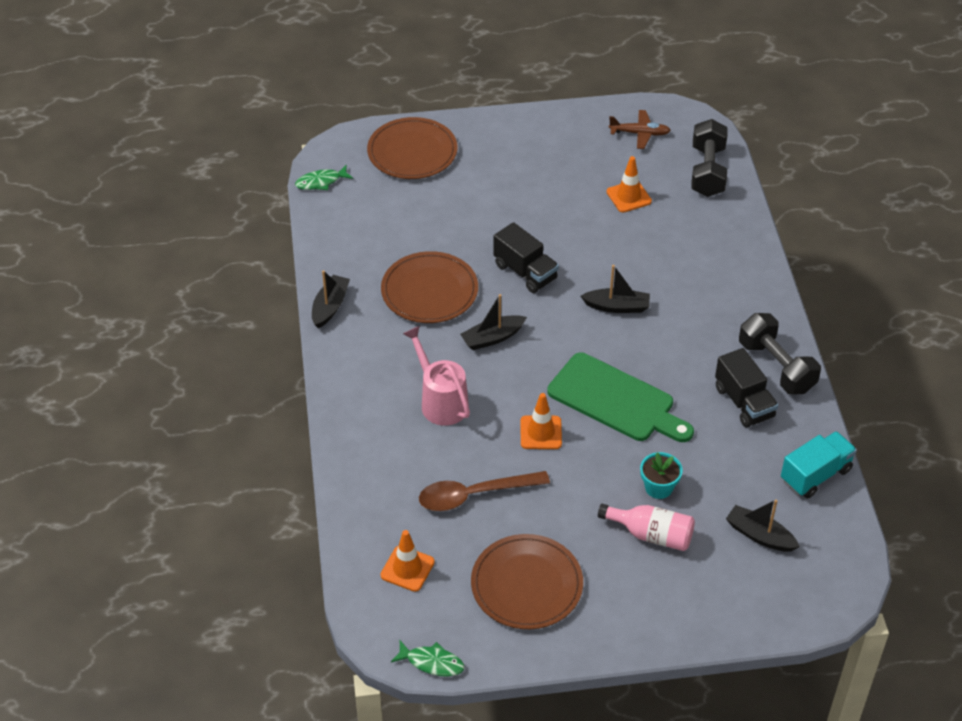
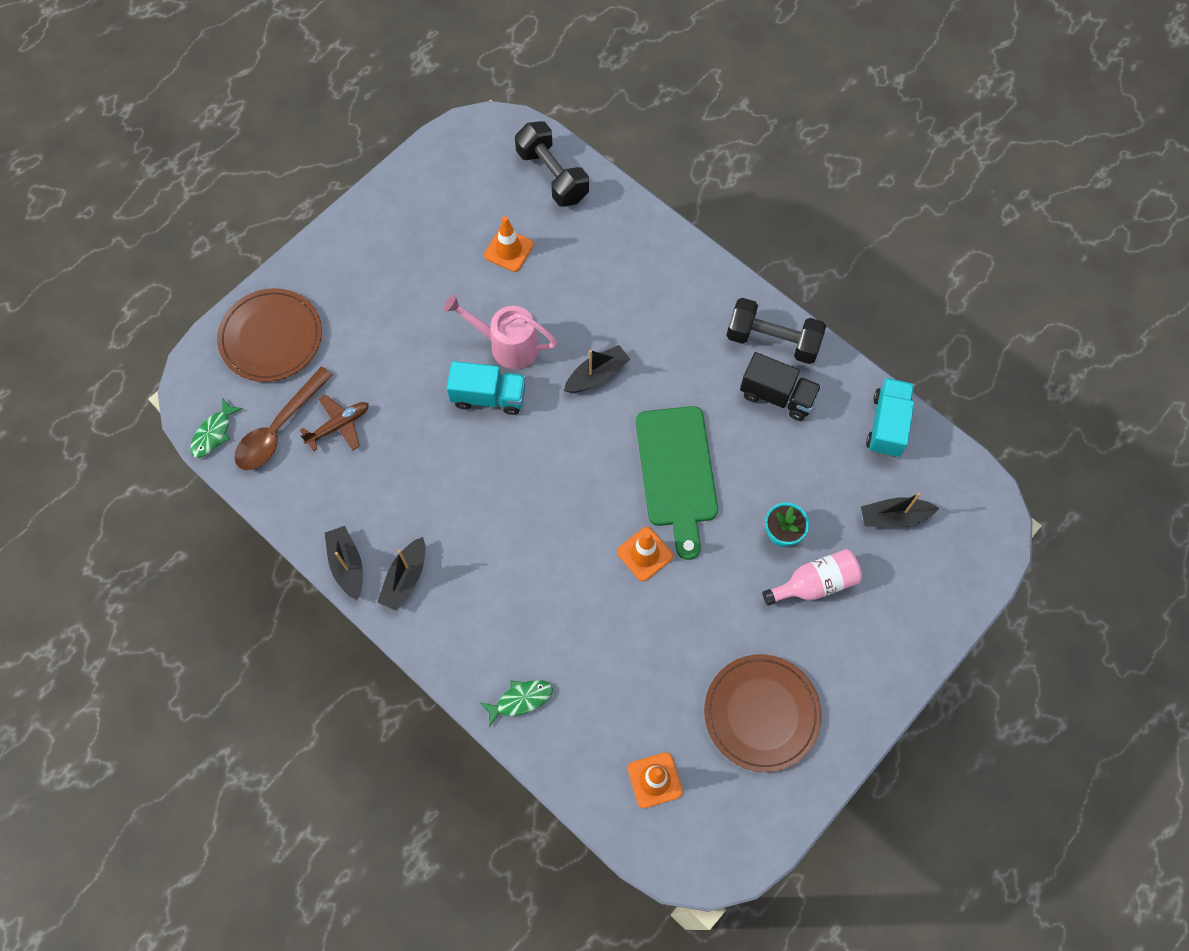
camera: 40 degrees left, 20 degrees up
brown plate [381,251,478,323] -> none
green fish [391,641,464,677] -> green fish moved to [481,680,553,727]
pink watering can [403,326,470,426] -> pink watering can moved to [444,294,557,369]
brown spoon [419,471,550,511] -> brown spoon moved to [234,367,333,470]
black boat [460,294,527,350] -> black boat moved to [377,537,425,611]
black truck [493,222,559,293] -> turquoise truck [447,361,526,415]
green cutting board [547,353,694,442] -> green cutting board turned 90 degrees clockwise [636,406,718,560]
brown plane [609,110,671,149] -> brown plane moved to [300,394,369,452]

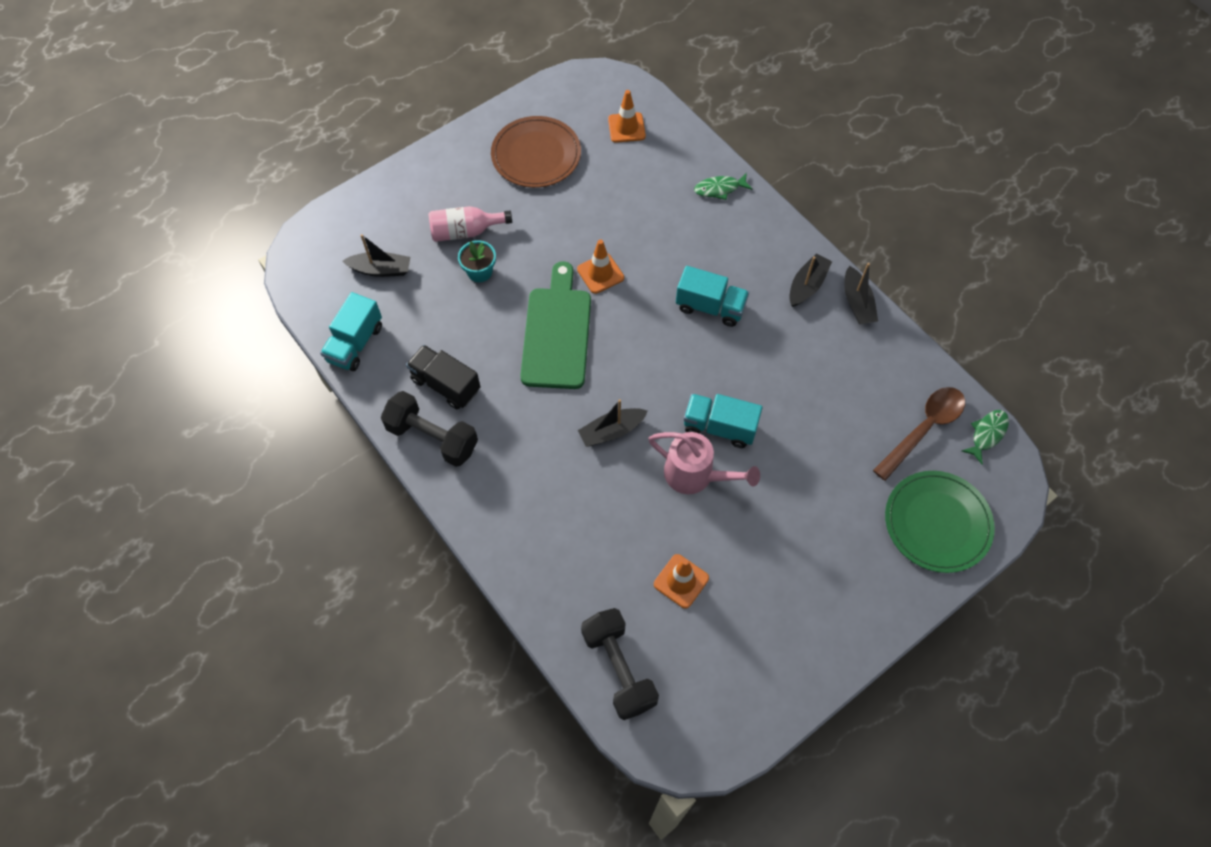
camera: 170 degrees left, 5 degrees down
brown plate [217,288,322,382] -> green plate [885,471,995,573]
brown plane [300,394,369,452] -> none
none -> turquoise truck [676,266,749,327]

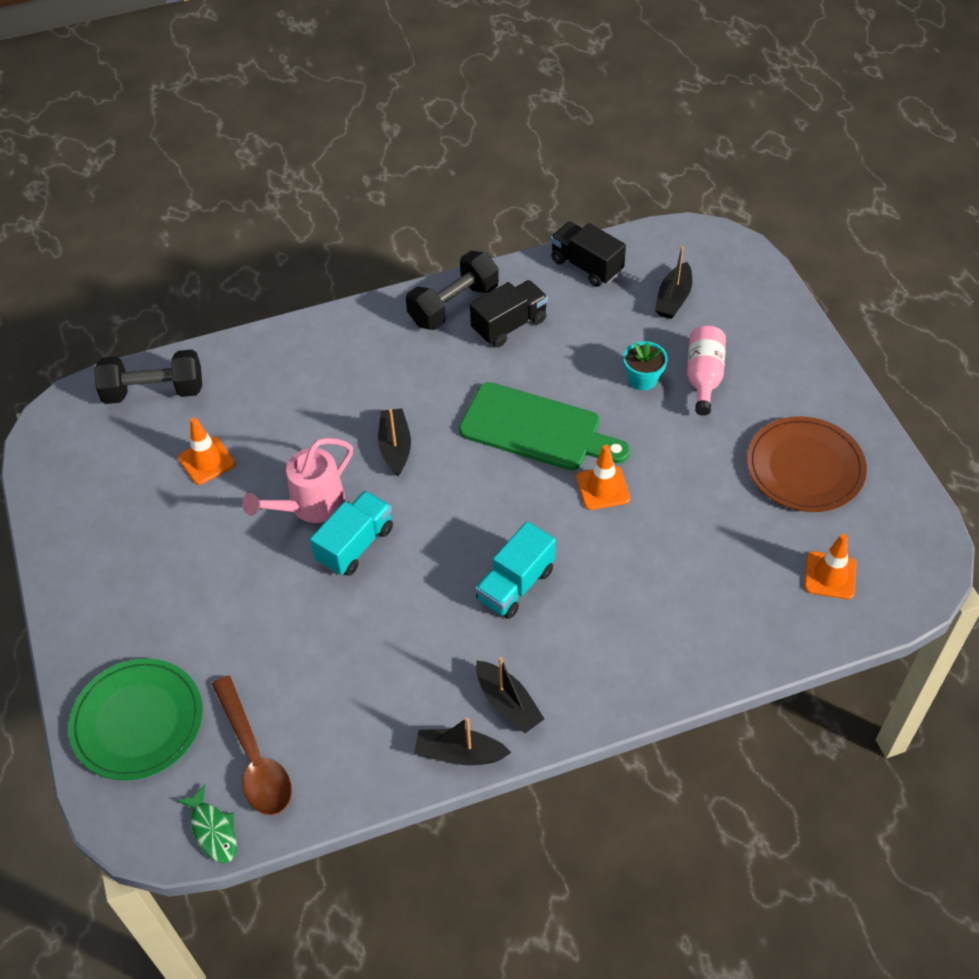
camera: 110 degrees right, 10 degrees down
turquoise truck [320,292,382,371] -> black truck [550,222,626,287]
green fish [694,173,752,200] -> none

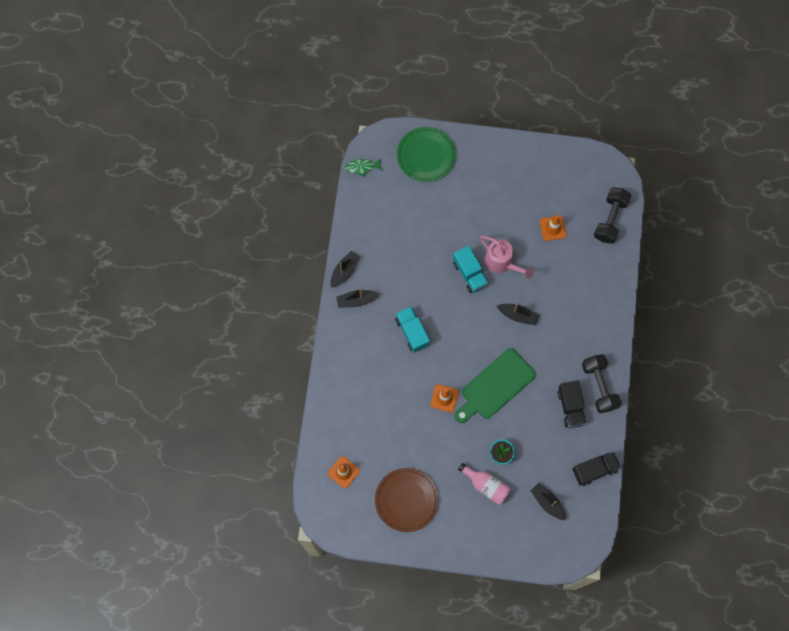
camera: 115 degrees right, 20 degrees up
brown spoon [212,675,292,815] -> none
pink watering can [242,438,353,523] -> pink watering can turned 150 degrees clockwise [480,236,534,279]

